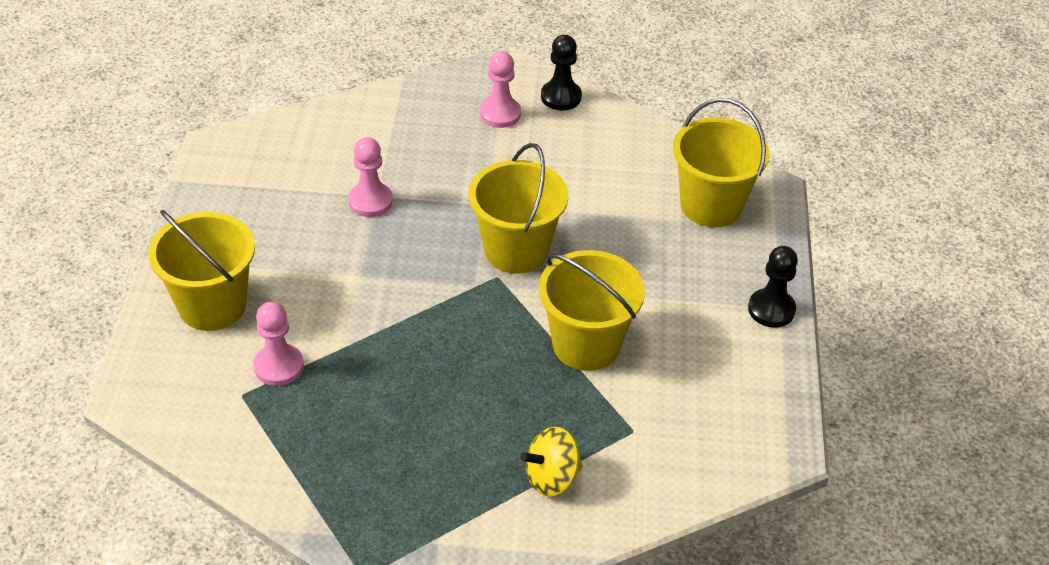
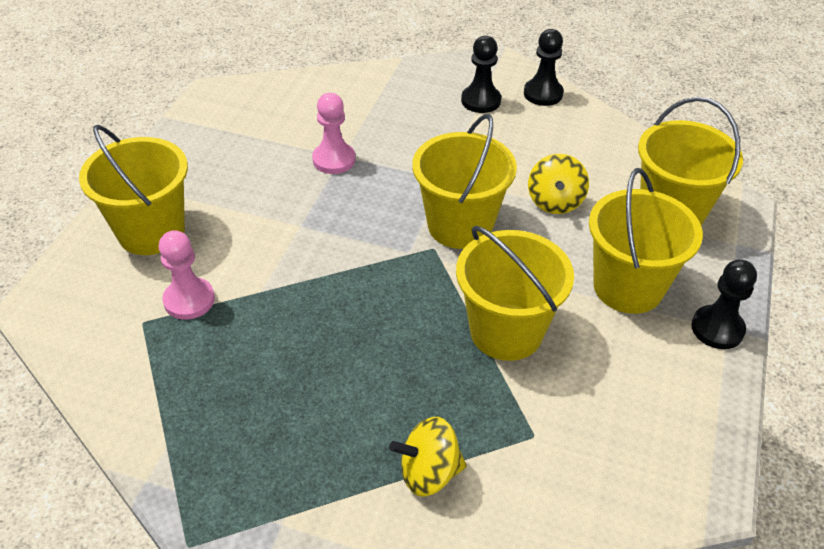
camera: 15 degrees right, 0 degrees up
pink pawn [480,51,521,128] -> black pawn [461,36,501,113]
none -> yellow spinning top [528,154,589,214]
none -> yellow bucket [589,168,703,314]

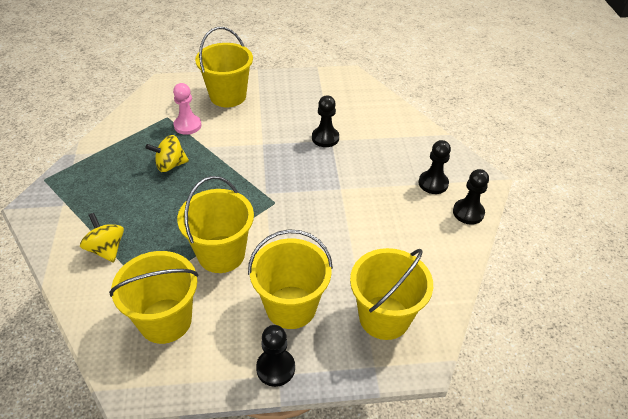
camera: 65 degrees right, 0 degrees up
pink pawn [312,93,355,174] -> black pawn [312,95,339,147]
yellow bucket [412,114,517,249] -> yellow bucket moved to [109,251,199,344]
yellow spinning top [528,154,589,214] -> yellow spinning top moved to [146,135,189,172]

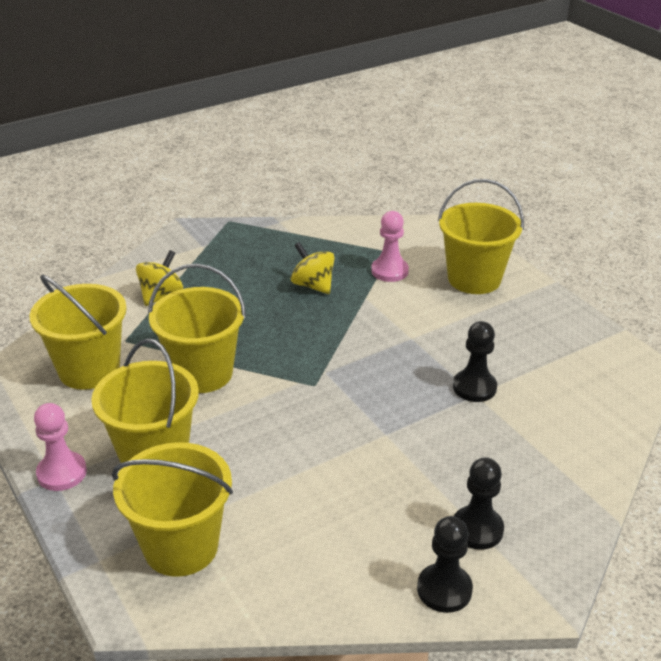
camera: 65 degrees right, 10 degrees down
black pawn [256,325,295,387] -> pink pawn [34,403,87,491]

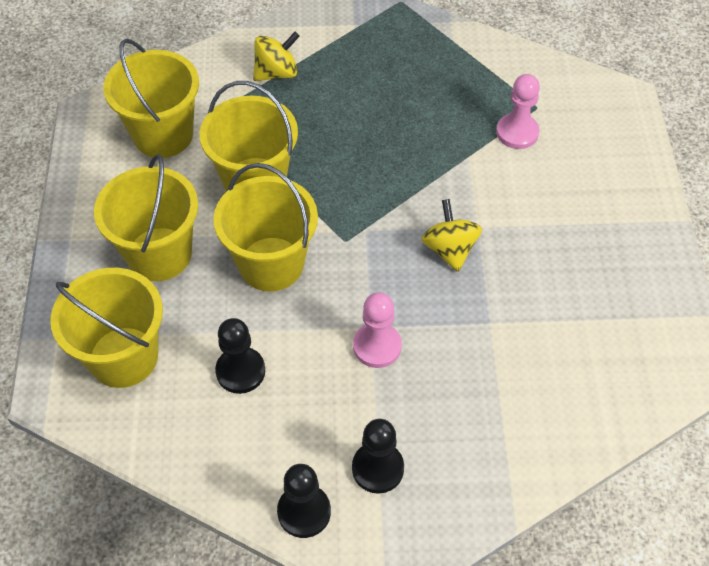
camera: 30 degrees right, 20 degrees up
pink pawn [34,403,87,491] -> pink pawn moved to [353,292,402,368]
yellow spinning top [291,242,335,294] -> yellow spinning top moved to [421,199,482,272]
yellow bucket [438,179,524,294] -> yellow bucket moved to [213,163,318,291]
black pawn [453,321,497,402] -> black pawn moved to [215,318,265,394]

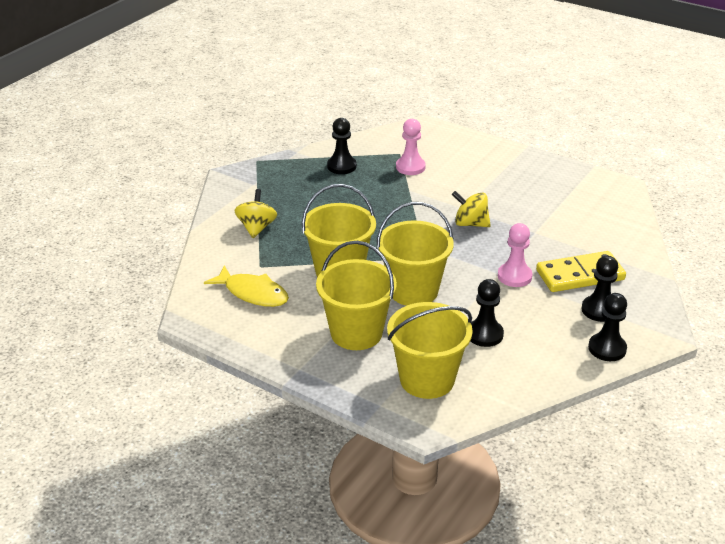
camera: 55 degrees left, 20 degrees down
yellow bucket [103,38,199,158] -> yellow fish [204,265,289,307]
none -> black pawn [327,118,357,174]
none -> yellow domino [536,251,626,292]

